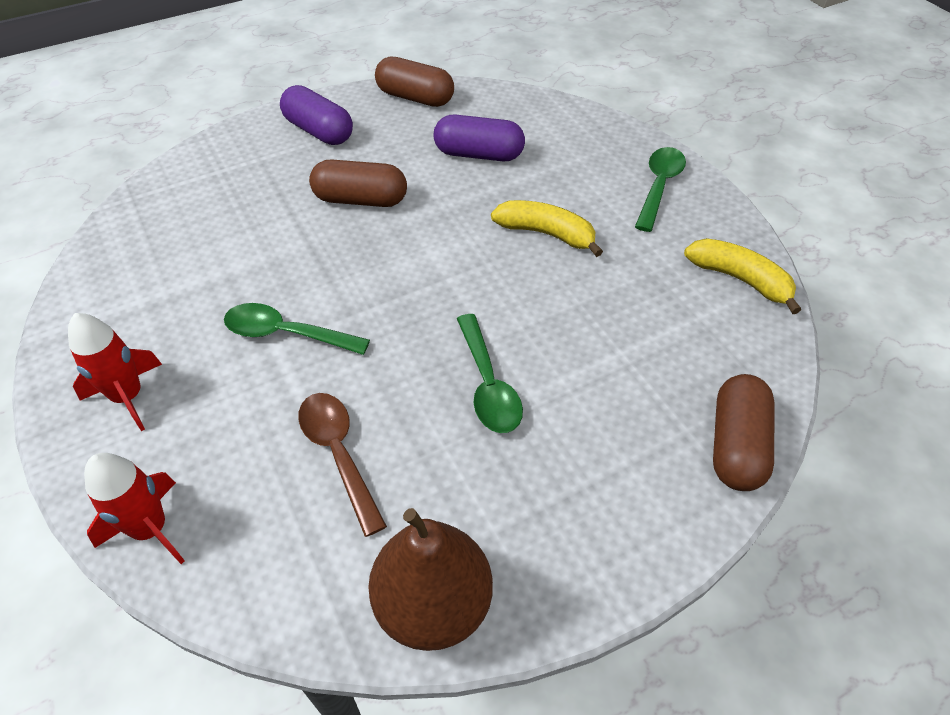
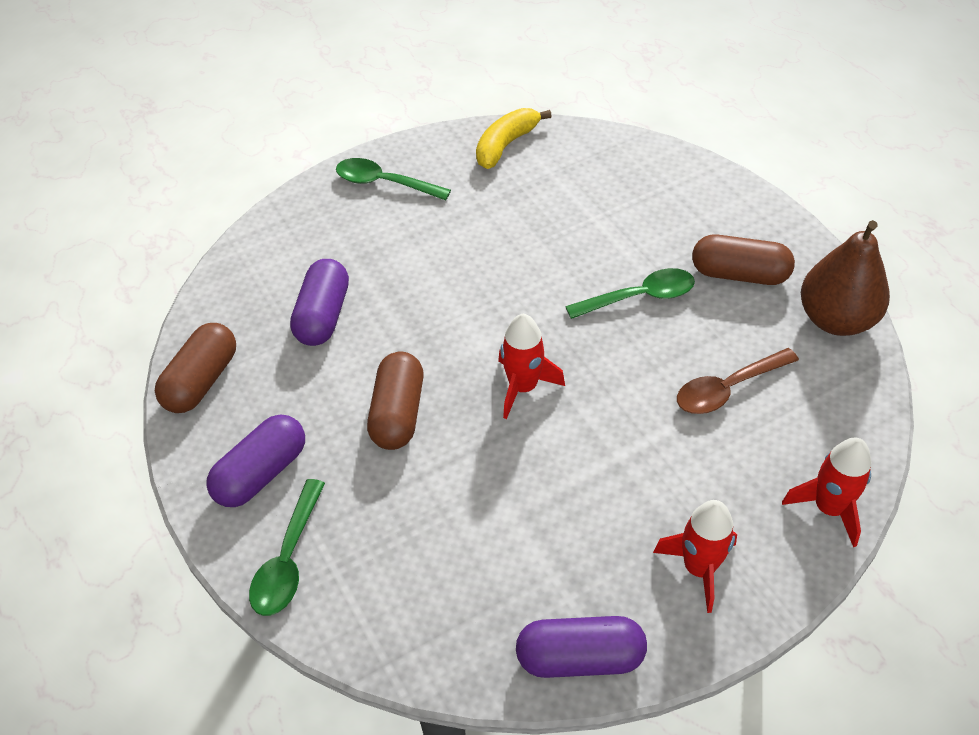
camera: 90 degrees left, 0 degrees up
green spoon [224,303,370,355] -> green spoon moved to [249,479,325,616]
yellow banana [491,200,603,257] -> none
brown capsule [713,374,774,491] -> brown capsule moved to [692,234,795,285]
none -> red rocket [498,314,565,419]
none -> purple capsule [516,616,647,678]

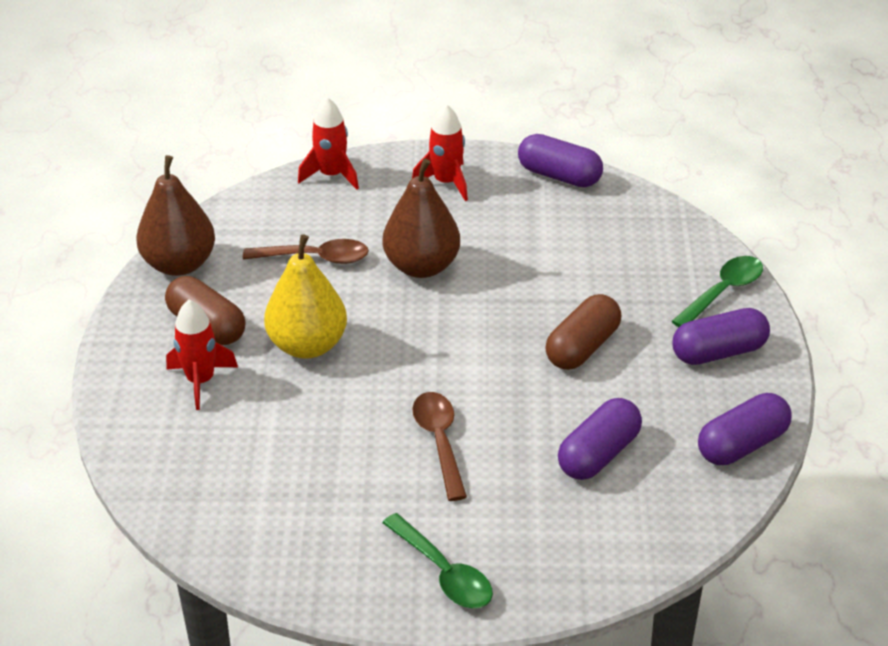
camera: 150 degrees left, 10 degrees down
brown capsule [155,323,236,413] -> purple capsule [698,393,792,465]
yellow banana [476,108,552,169] -> none
red rocket [498,314,565,419] -> red rocket moved to [166,300,238,410]
green spoon [565,268,695,319] -> yellow pear [264,234,347,359]
none -> brown pear [383,158,460,278]
none -> brown spoon [412,392,467,501]

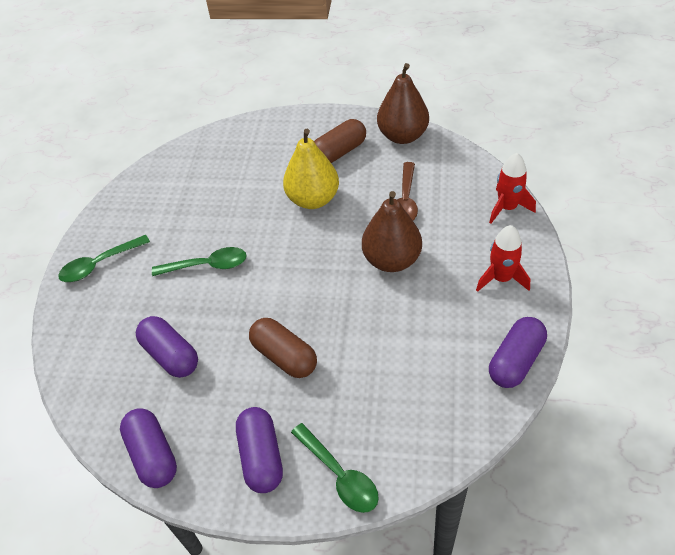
camera: 100 degrees right, 10 degrees up
red rocket [166,300,238,410] -> none
brown spoon [412,392,467,501] -> green spoon [152,247,247,276]

